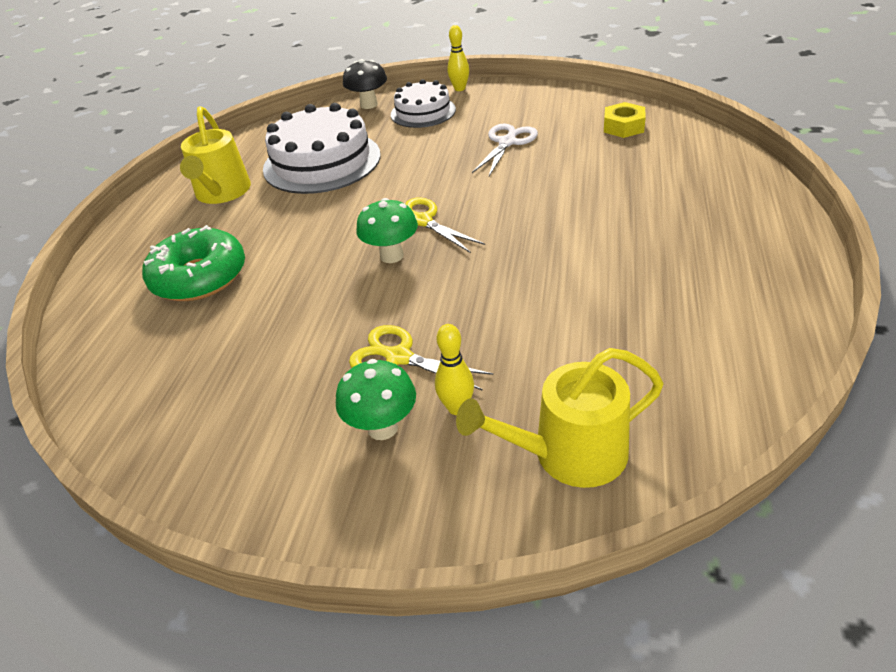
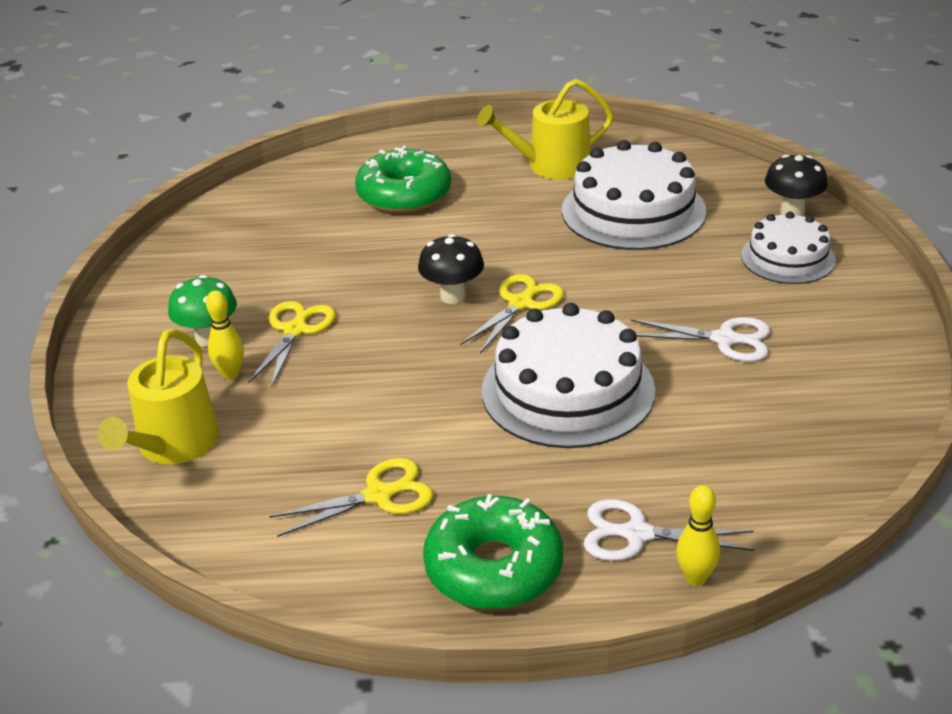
camera: 75 degrees right, 5 degrees down
green mushroom [356,198,418,263] -> black mushroom [418,234,484,304]
yellow bowling pin [448,25,469,91] -> yellow bowling pin moved to [676,485,720,586]
yellow watering can [456,348,663,488] -> yellow watering can turned 135 degrees counterclockwise [98,329,220,464]
yellow nut [604,102,646,138] -> none
none -> yellow scissors [269,458,433,537]
none -> green donut [423,494,563,609]
none -> white cake [482,303,655,448]
none -> white scissors [583,499,754,561]

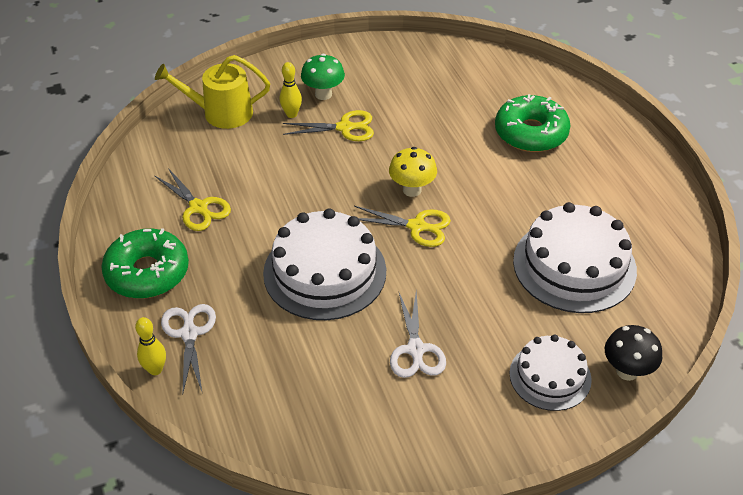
camera: 70 degrees right, 10 degrees up
black mushroom [418,234,484,304] -> yellow mushroom [389,147,437,197]
yellow watering can [477,79,614,180] -> none

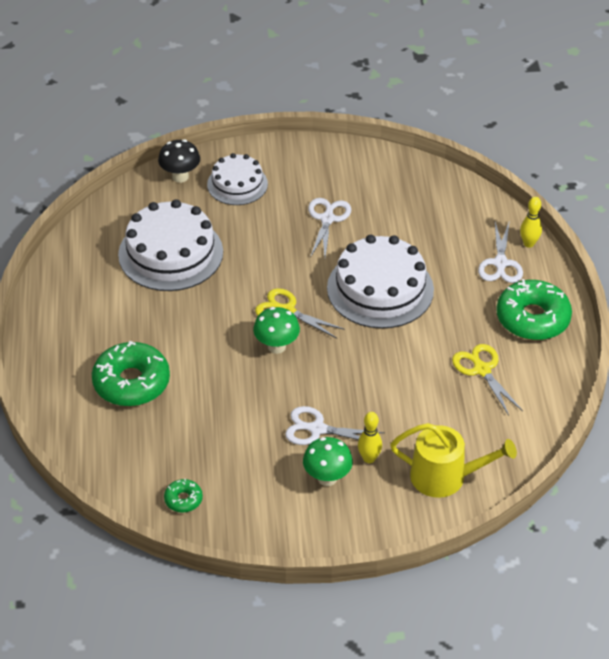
camera: 165 degrees left, 0 degrees up
yellow scissors [283,110,374,141] -> white scissors [285,406,385,445]
yellow mushroom [389,147,437,197] -> green mushroom [253,307,300,354]
none -> green donut [164,478,203,513]

